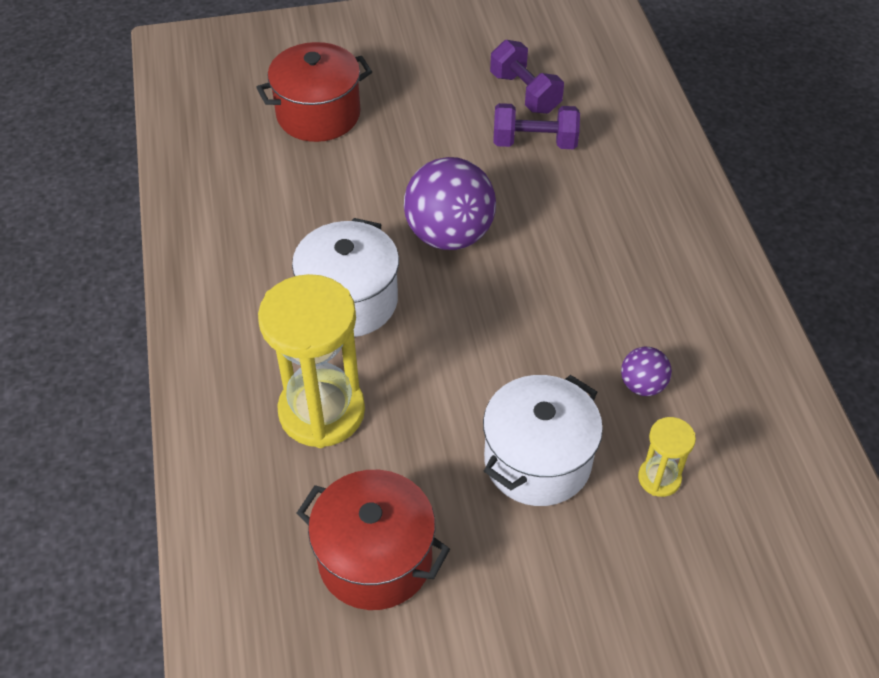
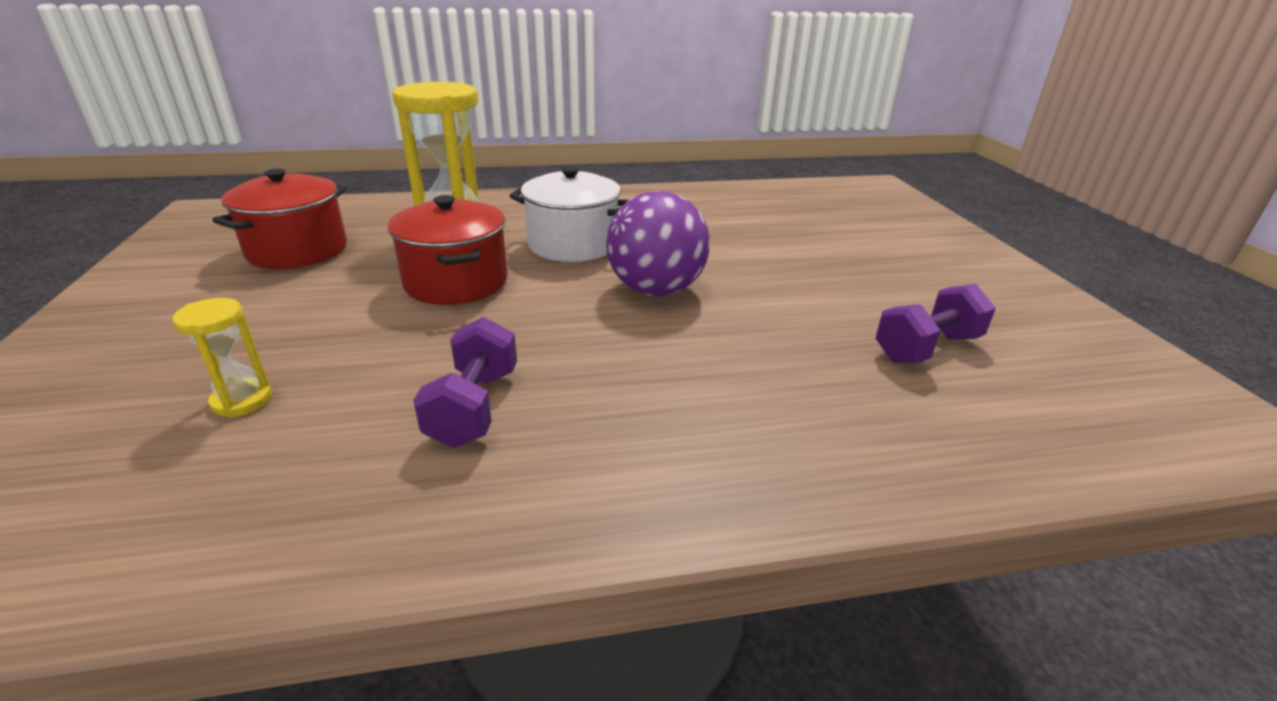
camera: 90 degrees right, 20 degrees down
red pot [256,42,372,142] -> red pot moved to [388,195,507,305]
white pot [483,375,603,506] -> none
purple dumbbell [493,103,580,149] -> purple dumbbell moved to [413,317,517,448]
purple ball [621,347,672,396] -> none

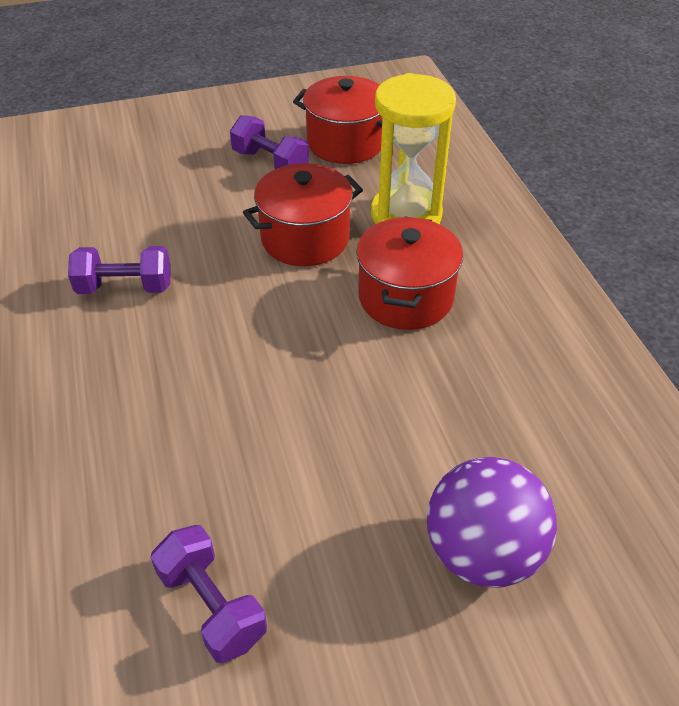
camera: 85 degrees right, 15 degrees up
yellow hourglass [172,298,272,418] -> none
white pot [510,166,628,262] -> red pot [356,216,463,330]
purple ball [606,191,710,296] -> purple ball moved to [427,457,557,588]
none -> purple dumbbell [230,115,309,169]

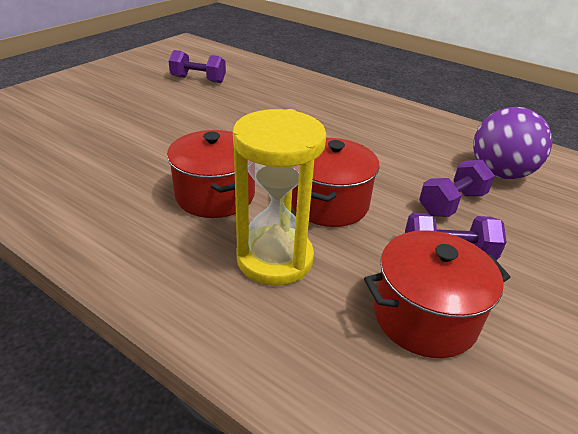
camera: 140 degrees right, 10 degrees down
purple dumbbell [68,246,171,294] -> purple dumbbell moved to [419,160,495,217]
purple ball [427,457,557,588] -> purple ball moved to [473,107,552,179]

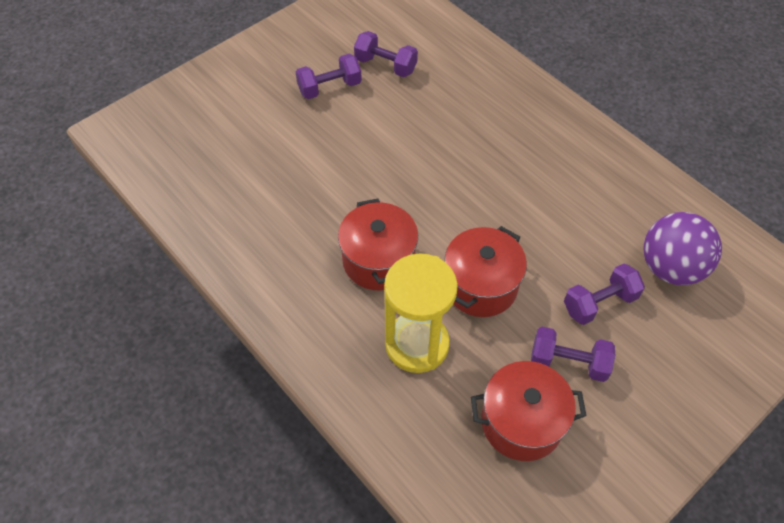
camera: 15 degrees right, 20 degrees up
none -> purple dumbbell [296,54,362,99]

